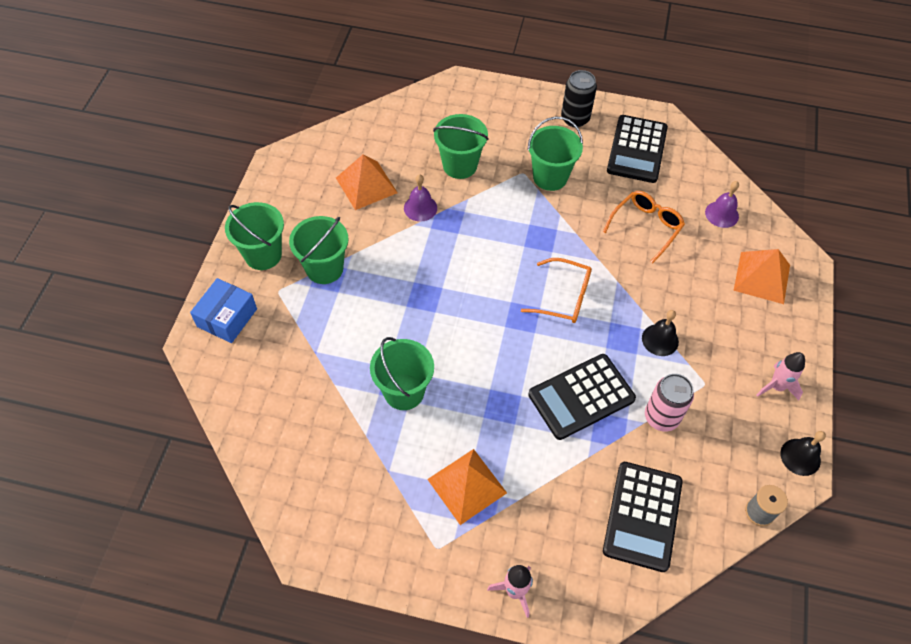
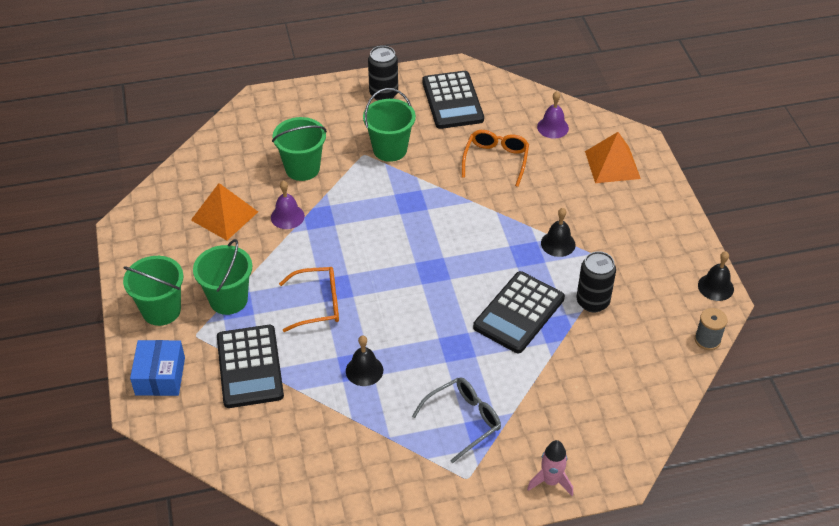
camera: 25 degrees left, 10 degrees down
green bucket [370,337,434,410] -> black bell [346,335,383,386]
orange pyramid [427,449,507,525] -> grey glasses [412,377,501,463]
orange glasses [521,258,592,323] -> orange glasses moved to [279,267,339,332]
black calculator [603,462,683,572] -> black calculator moved to [217,325,284,408]
pink can [645,374,694,432] -> black can [576,251,616,312]
pink rocket [756,352,805,400] -> none

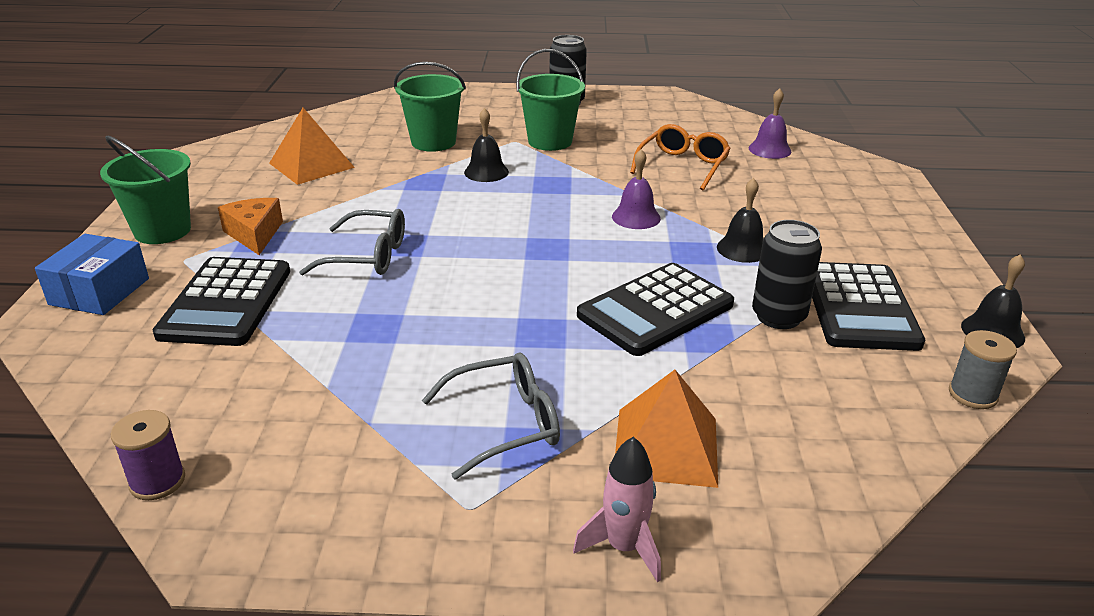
camera: 15 degrees right, 15 degrees down
green bucket [193,239,252,315] -> orange cheese [218,198,283,255]
purple bell [271,180,305,229] -> purple bell moved to [612,149,661,229]
orange glasses [279,267,339,332] -> grey glasses [299,209,405,275]
black bell [346,335,383,386] -> black bell moved to [464,108,509,182]
black calculator [422,71,484,129] -> black calculator moved to [812,262,925,351]
orange pyramid [585,132,641,183] -> orange pyramid moved to [615,370,718,488]
none -> purple spool [111,410,185,500]

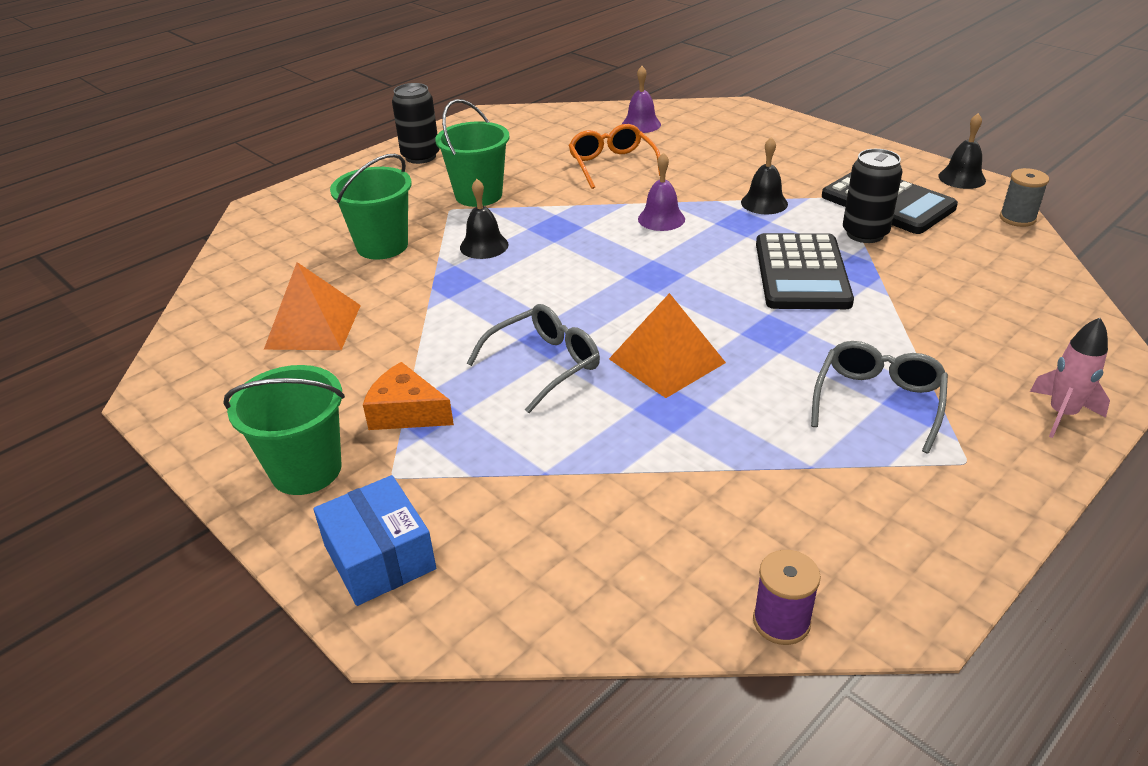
camera: 45 degrees left, 5 degrees up
black calculator [153,257,290,346] -> none
orange pyramid [615,370,718,488] -> orange pyramid moved to [609,293,726,398]

